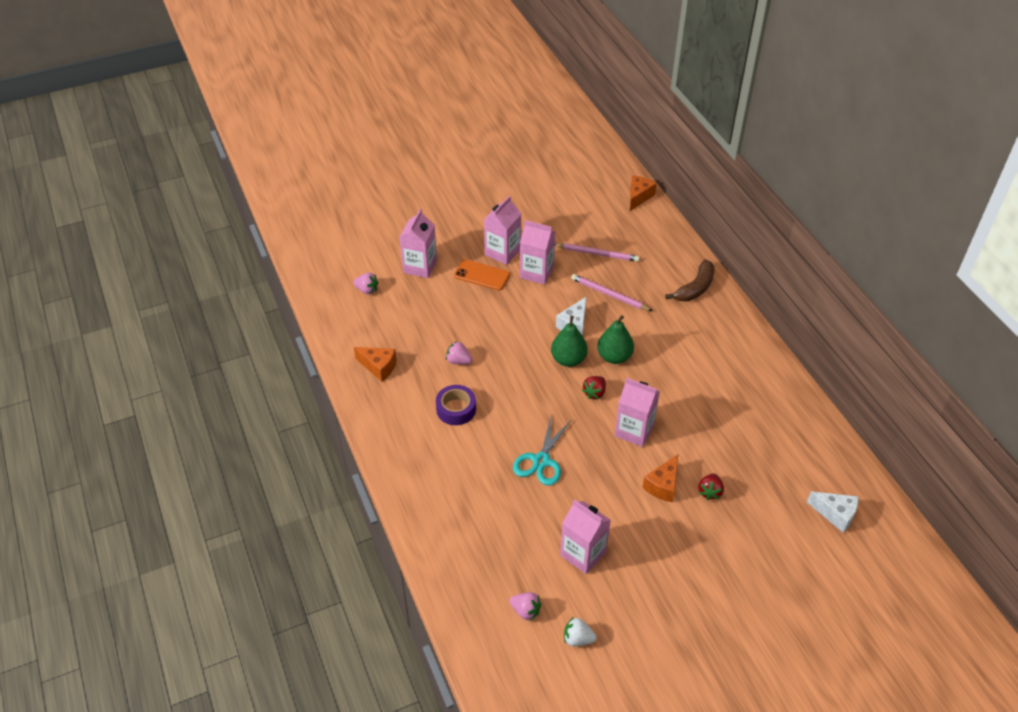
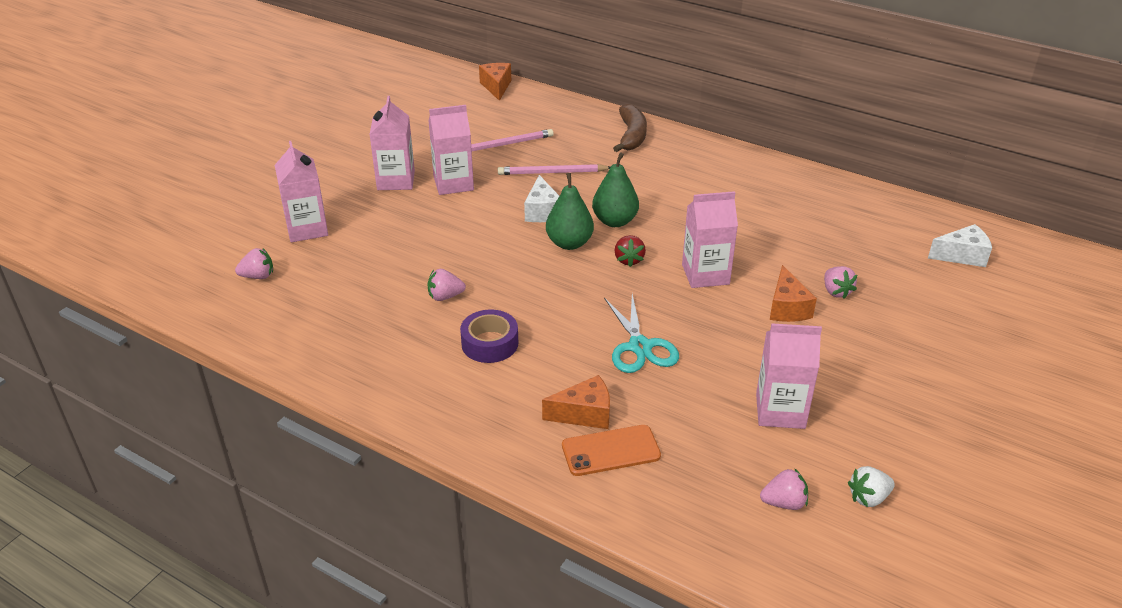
camera: 35 degrees left, 10 degrees down
orange cheese [354,347,397,381] -> orange cheese moved to [542,375,610,429]
orange phone [454,260,510,291] -> orange phone moved to [562,425,661,476]
red strawberry [698,473,724,500] -> pink strawberry [824,266,857,299]

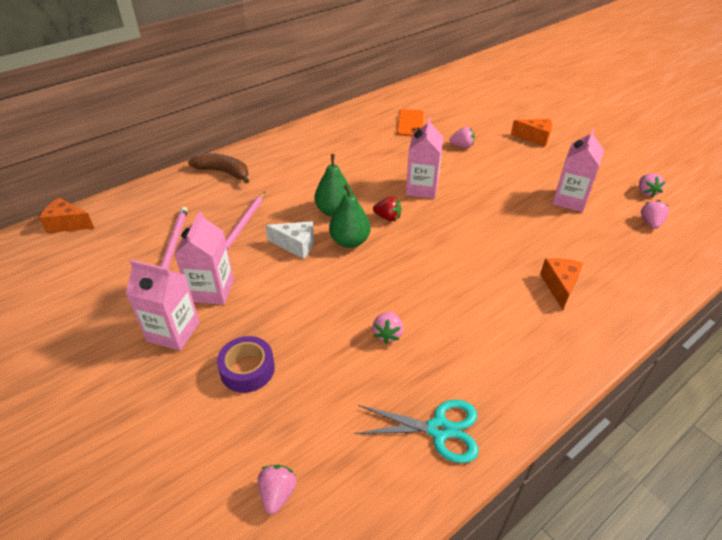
camera: 70 degrees left, 5 degrees up
pink carton [275,141,328,242] -> none
purple tape [460,309,518,363] -> purple tape moved to [217,336,275,393]
orange phone [562,425,661,476] -> orange phone moved to [397,109,424,136]
turquoise scissors [604,294,679,373] -> turquoise scissors moved to [354,400,478,463]
orange cheese [770,265,817,322] -> orange cheese moved to [511,119,552,147]
white strawberry [848,466,895,507] -> pink strawberry [639,173,666,198]
white cheese [928,224,992,267] -> none

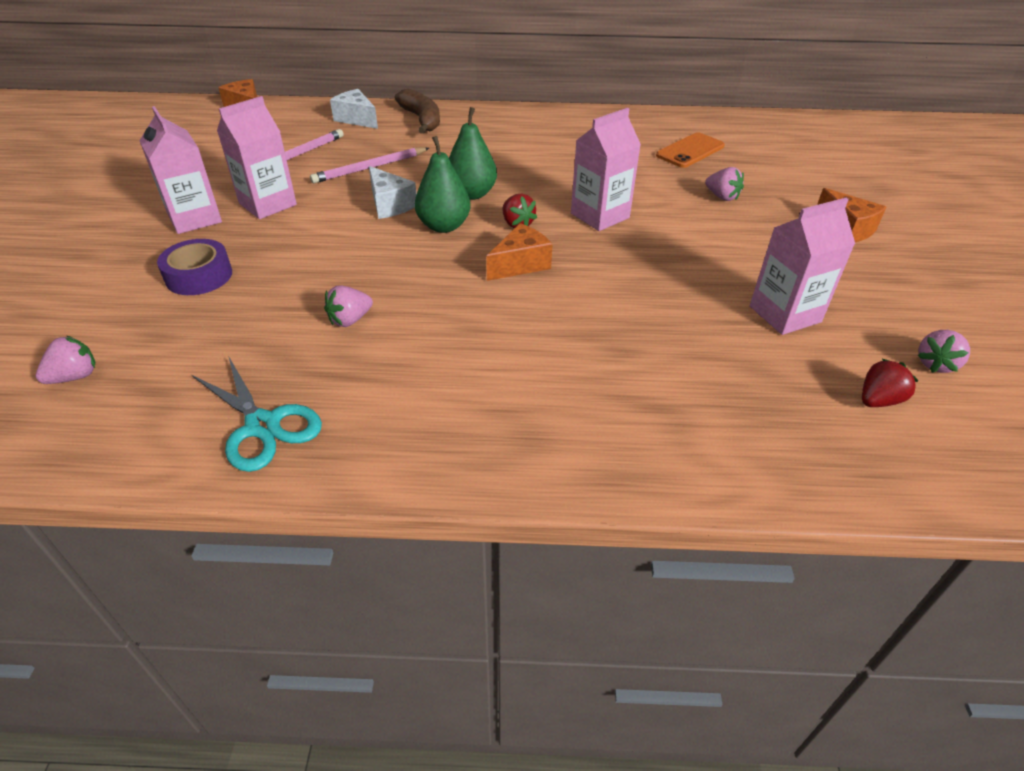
camera: 40 degrees right, 0 degrees up
orange cheese [540,258,583,310] -> orange cheese moved to [486,223,553,281]
pink strawberry [641,200,669,229] -> red strawberry [862,359,918,407]
none -> white cheese [330,89,378,129]

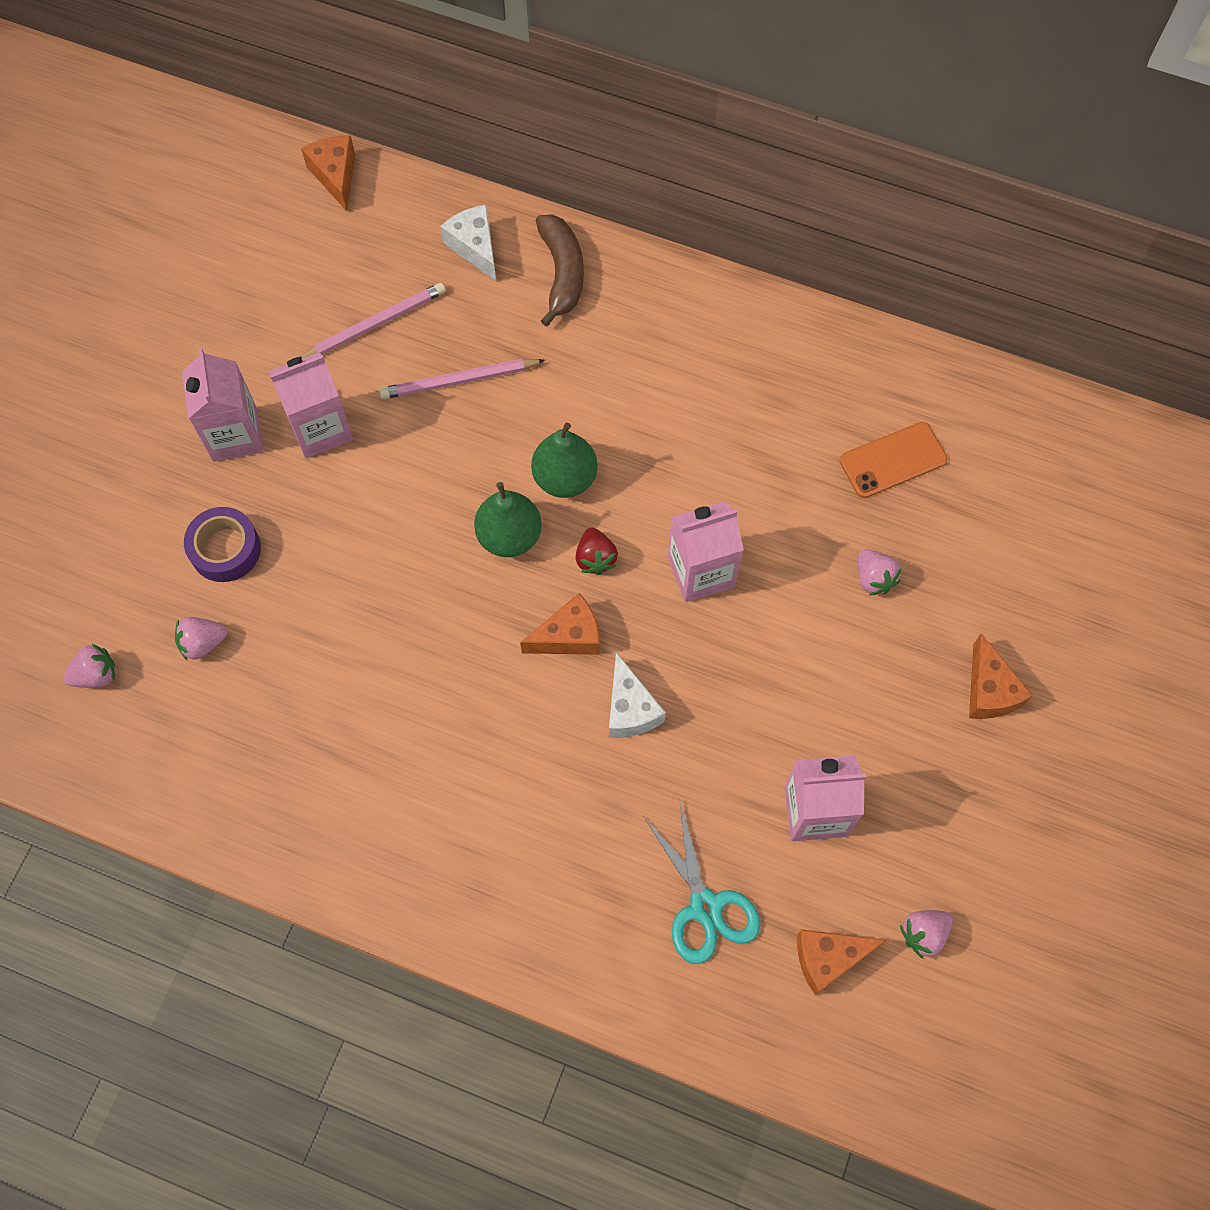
camera: 20 degrees right, 25 degrees up
turquoise scissors [192,357,322,472] -> turquoise scissors moved to [643,803,761,964]
pink strawberry [324,286,373,327] -> pink strawberry moved to [175,617,227,661]
white cheese [369,166,416,219] -> white cheese moved to [609,652,666,738]
red strawberry [862,359,918,407] -> orange cheese [797,929,886,995]

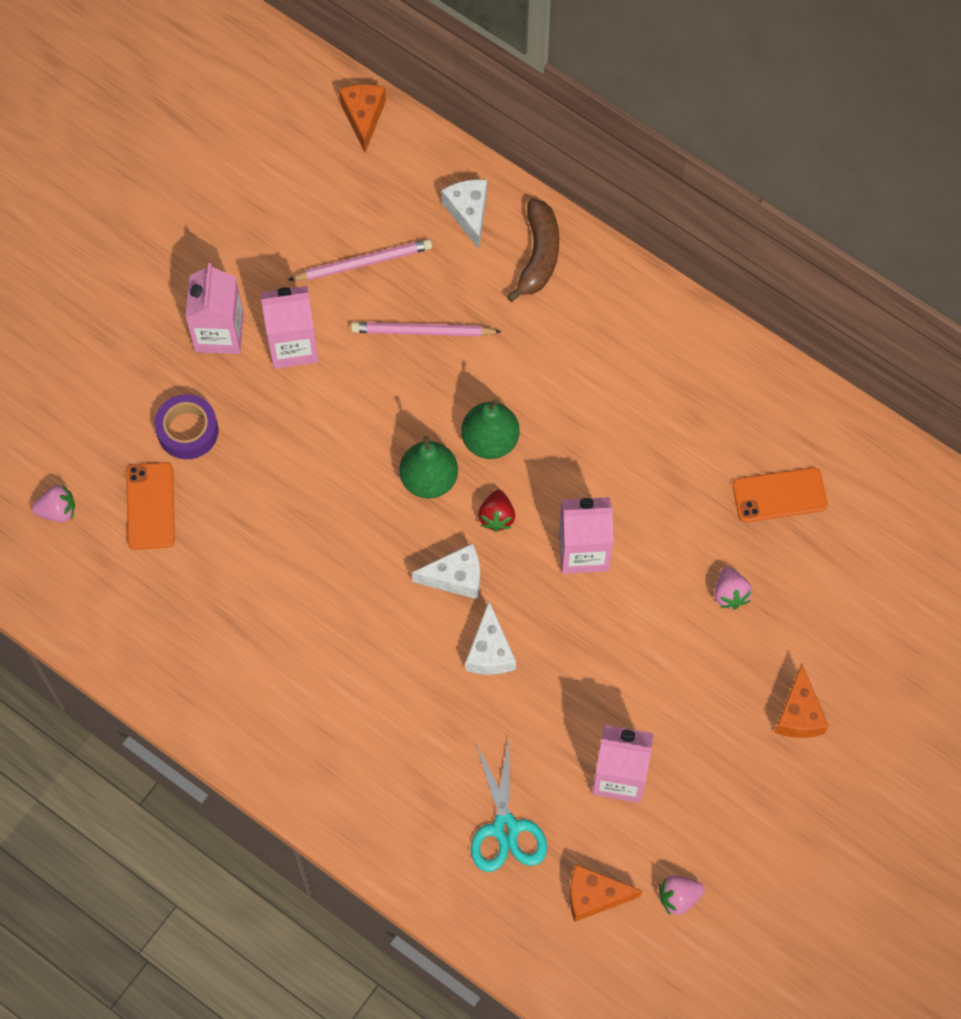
camera: 15 degrees right, 0 degrees up
pink strawberry [175,617,227,661] -> orange phone [126,462,175,550]
orange cheese [520,593,600,655] -> white cheese [412,543,480,599]

